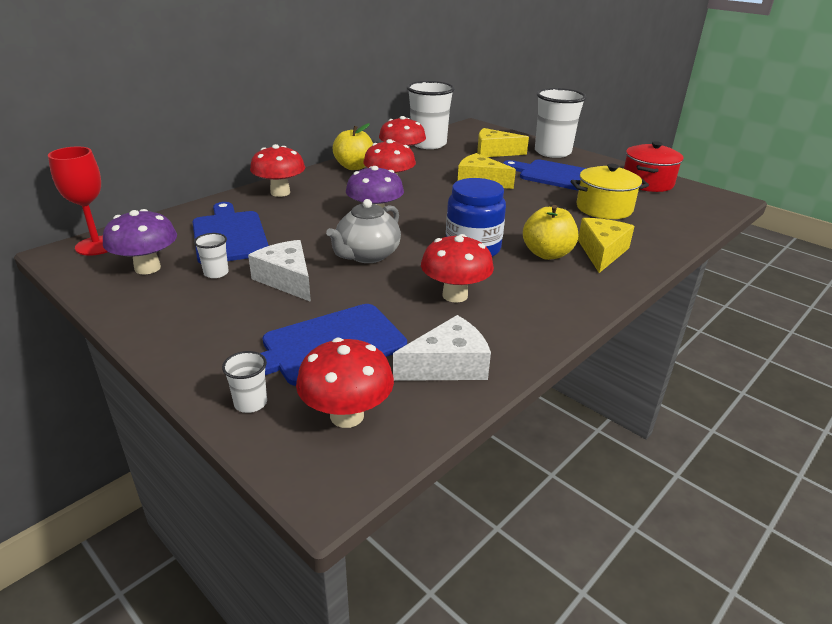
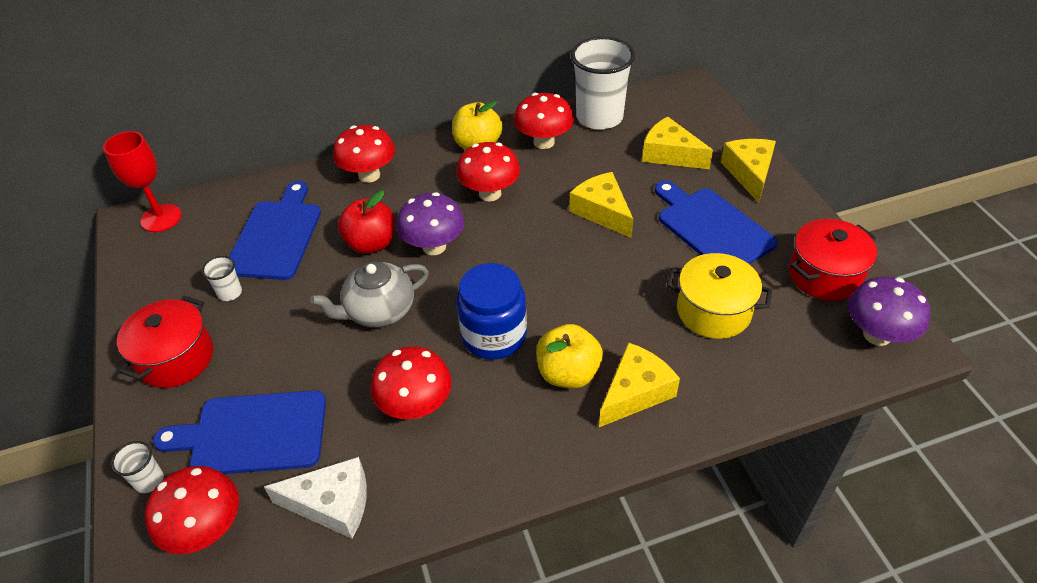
camera: 30 degrees right, 15 degrees up
purple mushroom [103,209,177,275] -> purple mushroom moved to [848,276,931,346]
white cheese [248,240,311,302] -> none
white cup [535,88,587,158] -> yellow cheese [721,139,776,203]
none -> red pot [117,296,213,388]
none -> red apple [338,191,395,254]

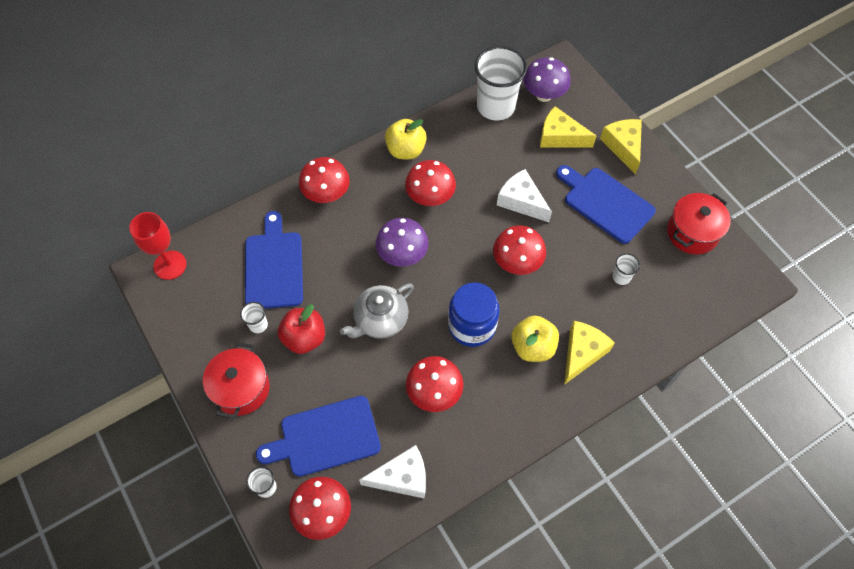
camera: 15 degrees left, 15 degrees up
red apple [338,191,395,254] -> red apple moved to [278,304,325,354]
red mushroom [514,93,574,149] -> red mushroom moved to [493,226,546,275]
yellow cheese [569,172,633,238] -> white cheese [497,169,552,222]
yellow pot [667,253,772,339] -> white cup [613,253,640,285]
purple mushroom [848,276,931,346] -> purple mushroom moved to [523,57,571,102]

